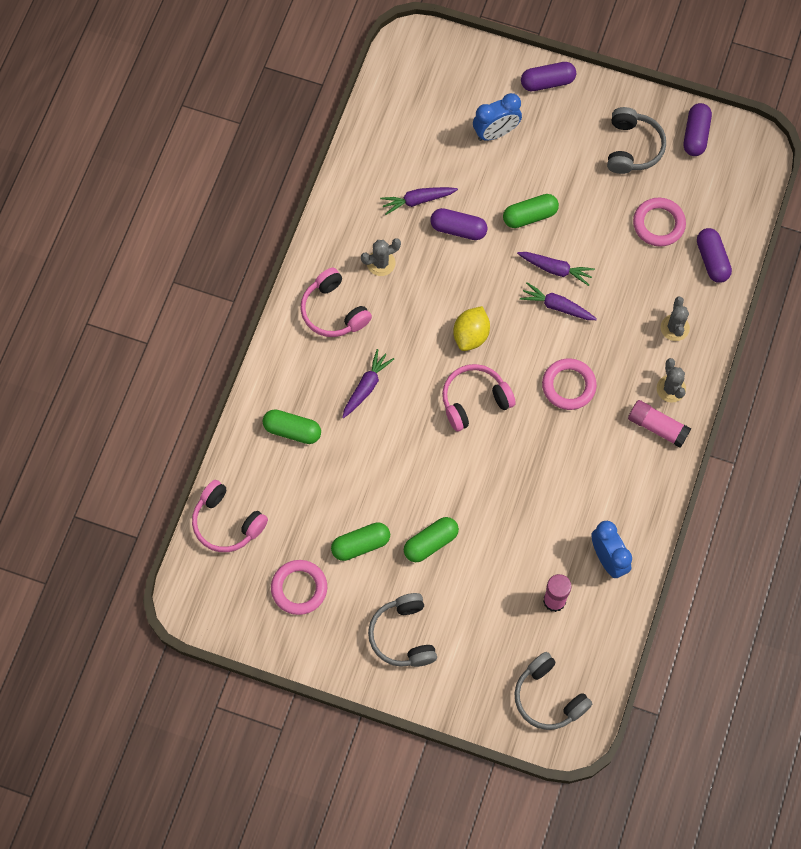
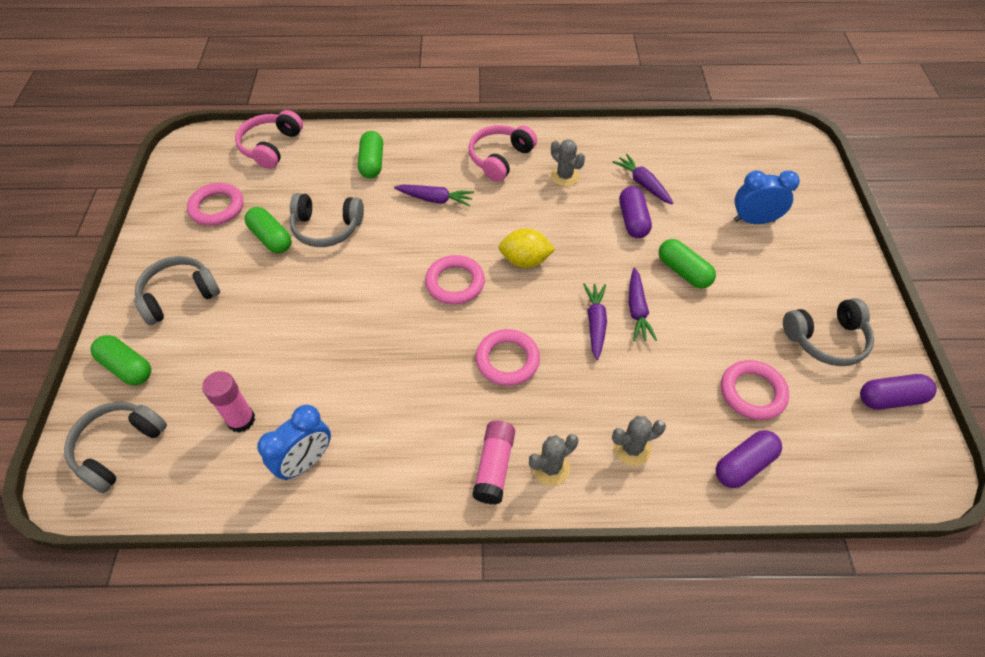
camera: 70 degrees right, 15 degrees down
green capsule [404,517,459,562] -> green capsule moved to [91,335,151,385]
pink headphones [442,364,516,431] -> pink ring [425,255,485,305]
blue clock [473,93,522,141] -> blue clock turned 135 degrees clockwise [734,170,800,224]
purple capsule [521,62,576,91] -> none
none -> grey headphones [290,193,364,247]

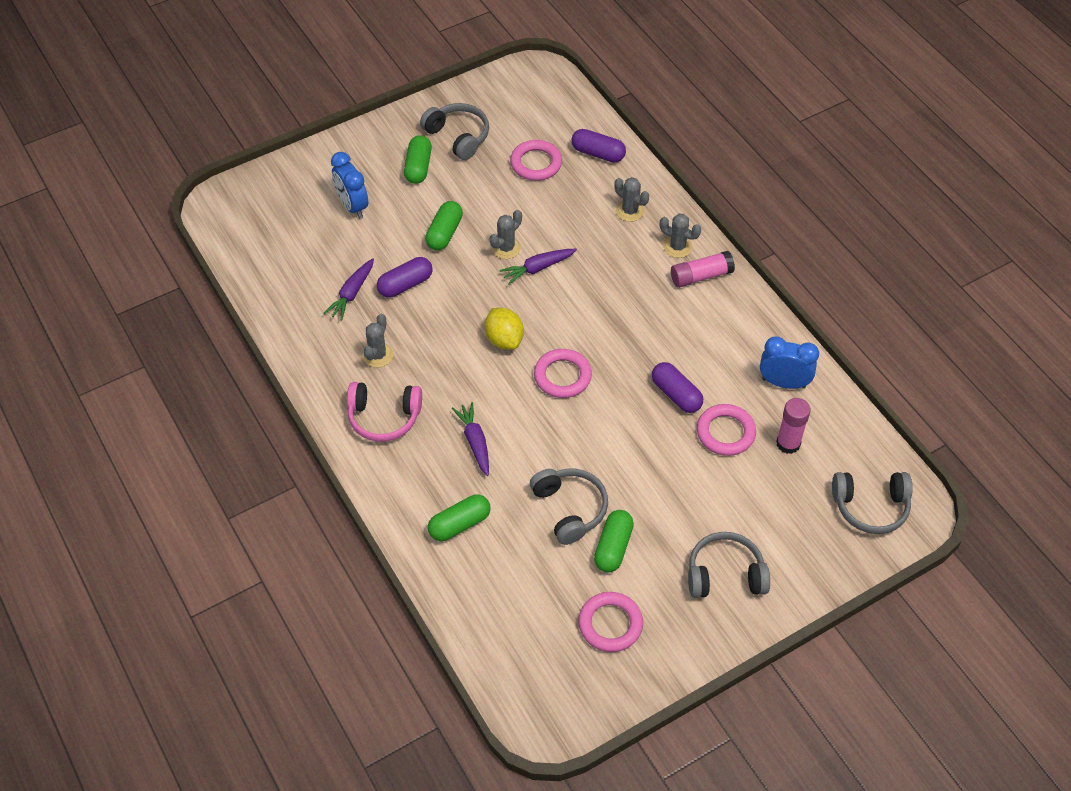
camera: 120 degrees left, 0 degrees up
green capsule [91,335,151,385] -> green capsule moved to [404,135,432,184]
grey headphones [134,256,220,325] -> grey headphones turned 150 degrees clockwise [688,532,770,598]
pink headphones [235,110,303,169] -> none
pink ring [476,329,540,386] -> pink ring moved to [697,404,756,456]
purple carrot [628,268,657,341] -> grey cactus [490,210,522,259]
purple capsule [860,374,937,410] -> purple capsule moved to [652,362,703,413]

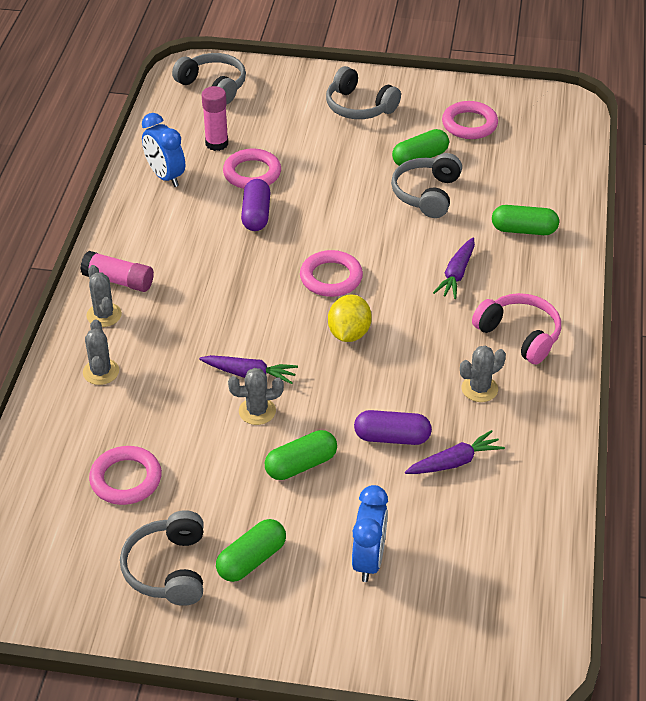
camera: 140 degrees left, 10 degrees down
purple capsule [572,129,626,162] -> none

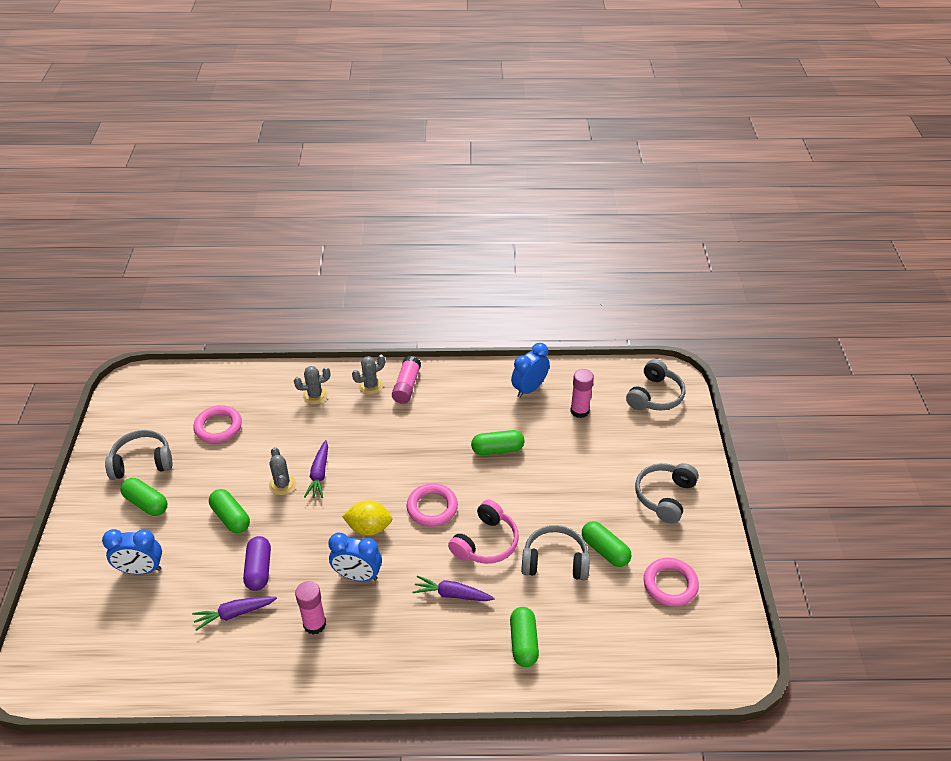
camera: 80 degrees right, 0 degrees up
pink ring [223,149,281,189] -> none
purple capsule [241,179,271,231] -> green capsule [471,430,524,455]
purple carrot [405,430,505,474] -> purple carrot turned 105 degrees clockwise [192,596,277,631]
grey cactus [460,346,506,402] -> pink glue stick [295,581,326,635]
pink headphones [472,293,561,364] -> pink headphones moved to [448,500,519,564]
none -> blue clock [328,533,382,581]

